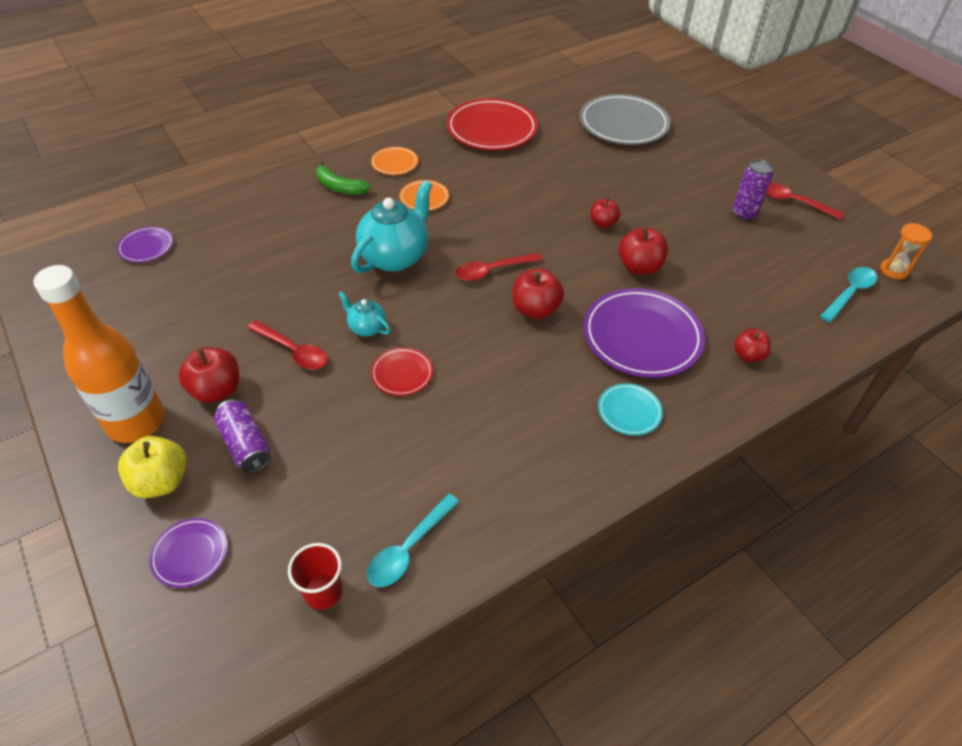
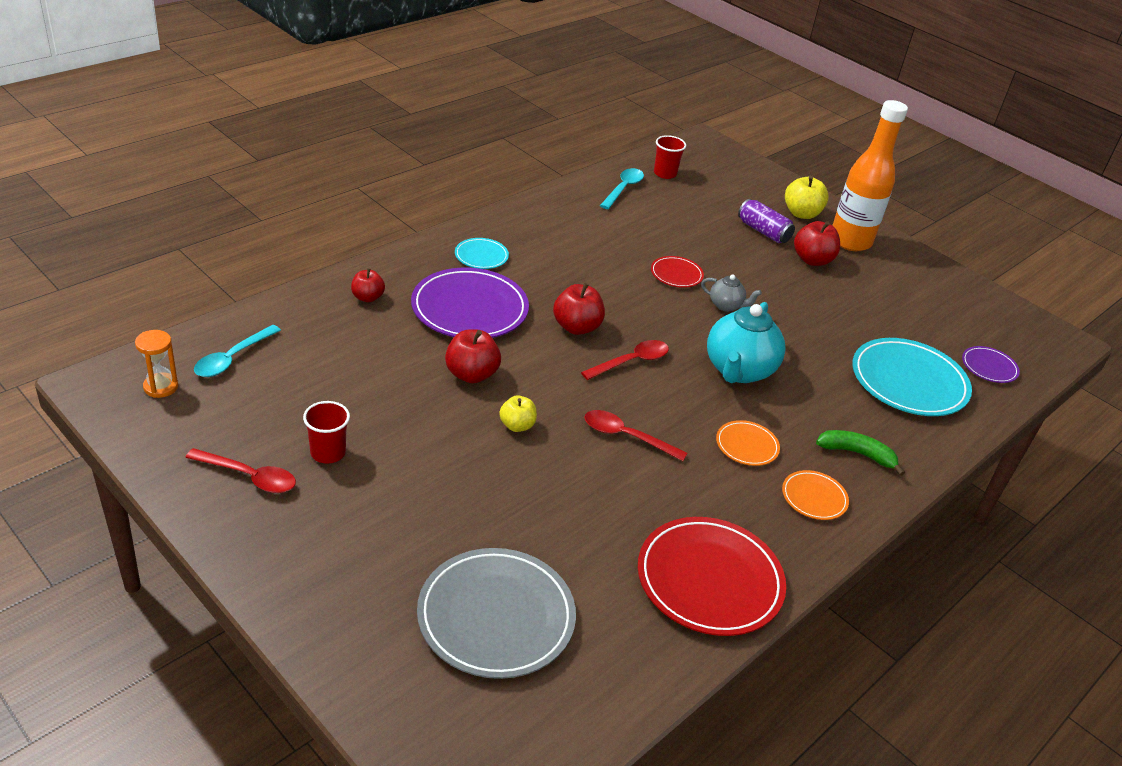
camera: 165 degrees right, 10 degrees down
purple plate [149,518,228,588] -> none
red spoon [247,320,328,369] -> red spoon moved to [584,410,687,461]
turquoise teapot [339,291,391,337] -> grey teapot [701,274,762,312]
red apple [590,197,620,228] -> yellow apple [499,396,537,432]
purple can [733,160,773,220] -> red cup [303,401,350,464]
none -> turquoise plate [852,338,972,416]

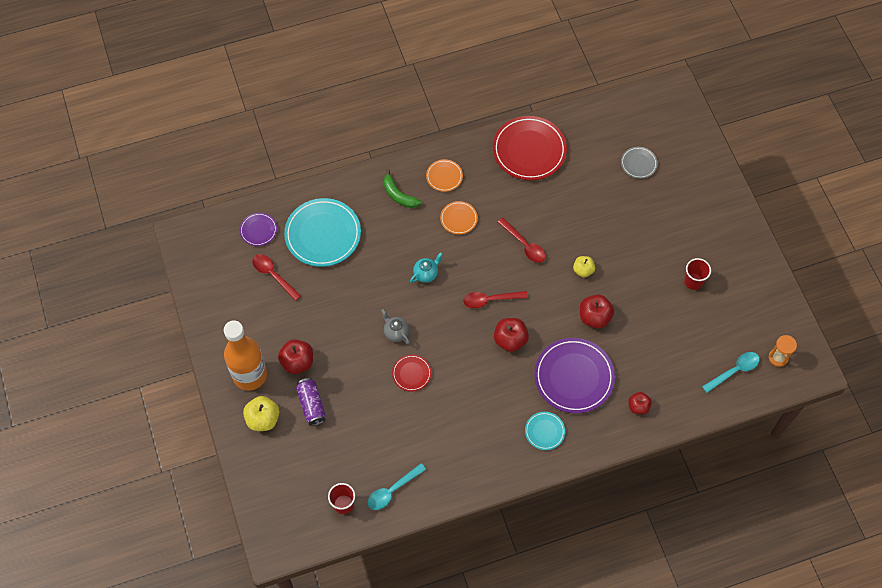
camera: 150 degrees left, 25 degrees up
red spoon [185,448,296,493] -> red spoon moved to [252,254,301,301]
grey plate [417,548,576,679] -> grey plate [621,147,658,179], size x0.49
turquoise teapot [707,302,786,383] -> turquoise teapot [410,252,443,283], size x0.50

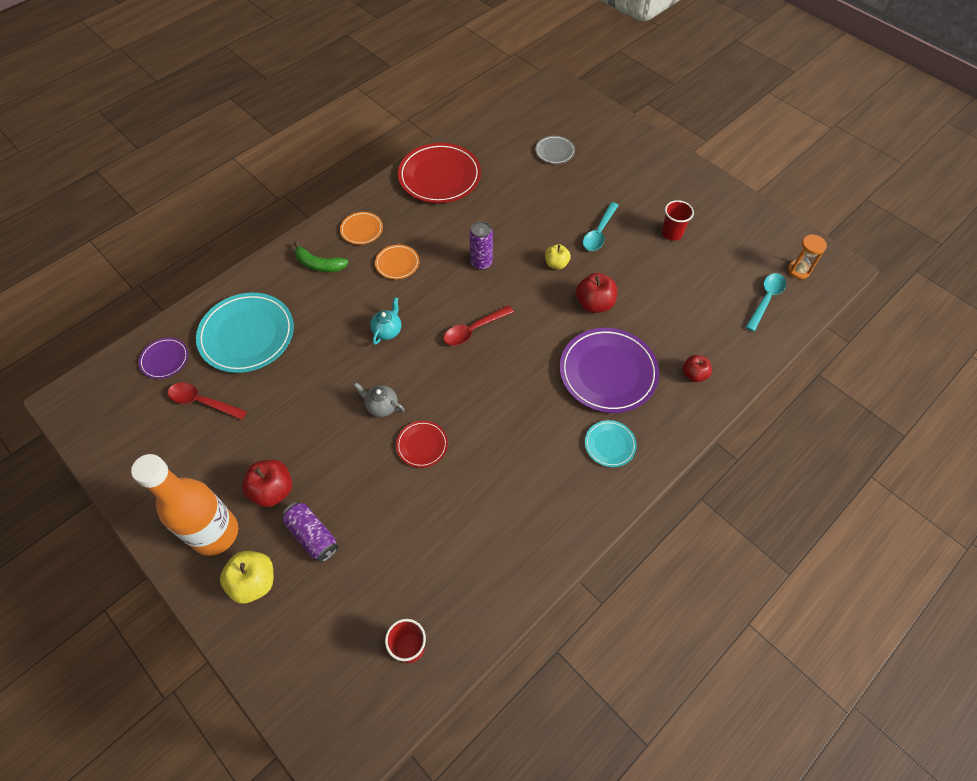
camera: 25 degrees left, 5 degrees down
turquoise spoon [368,463,426,510] -> turquoise spoon moved to [583,202,619,251]
red apple [494,318,529,352] -> none
red spoon [498,218,546,263] -> purple can [469,221,493,270]

